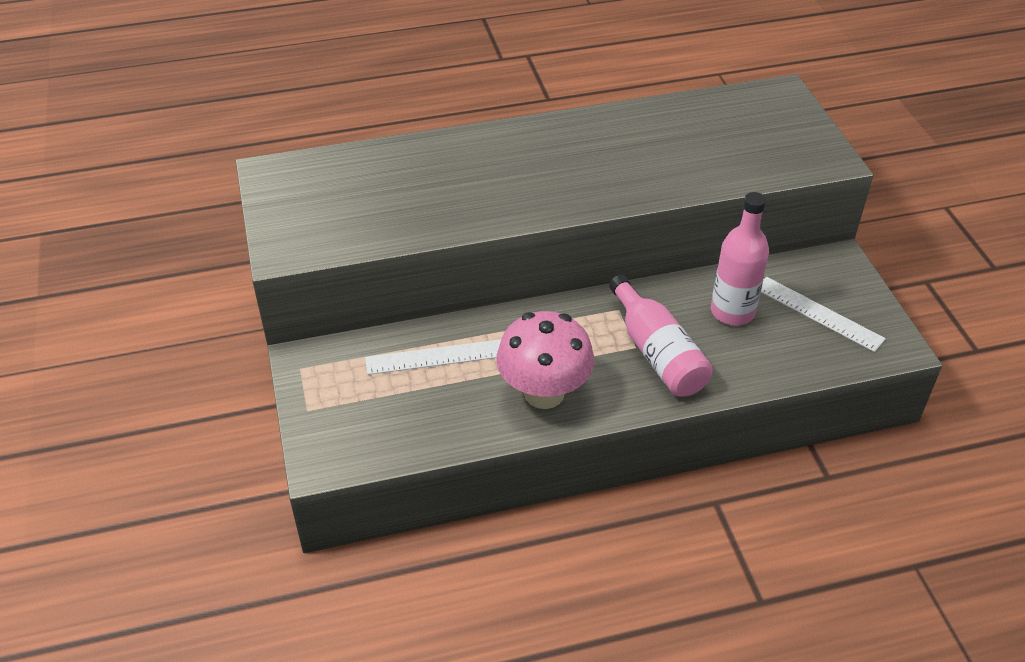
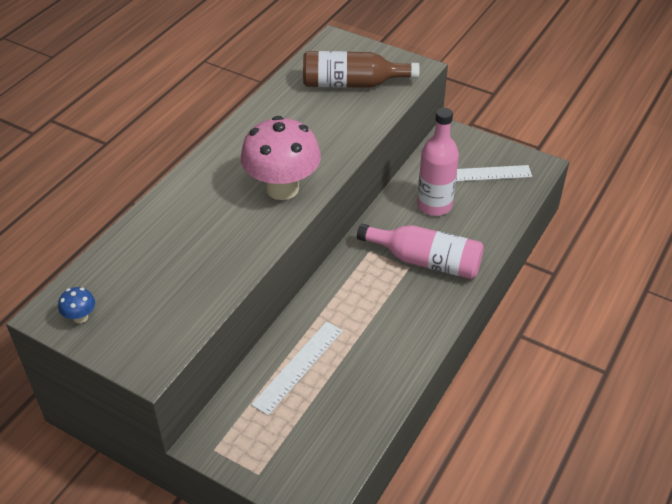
camera: 45 degrees left, 0 degrees up
pink mushroom [496,311,594,409] -> pink mushroom moved to [241,116,321,200]
none -> blue mushroom [58,287,95,323]
none -> brown bottle [303,51,420,88]

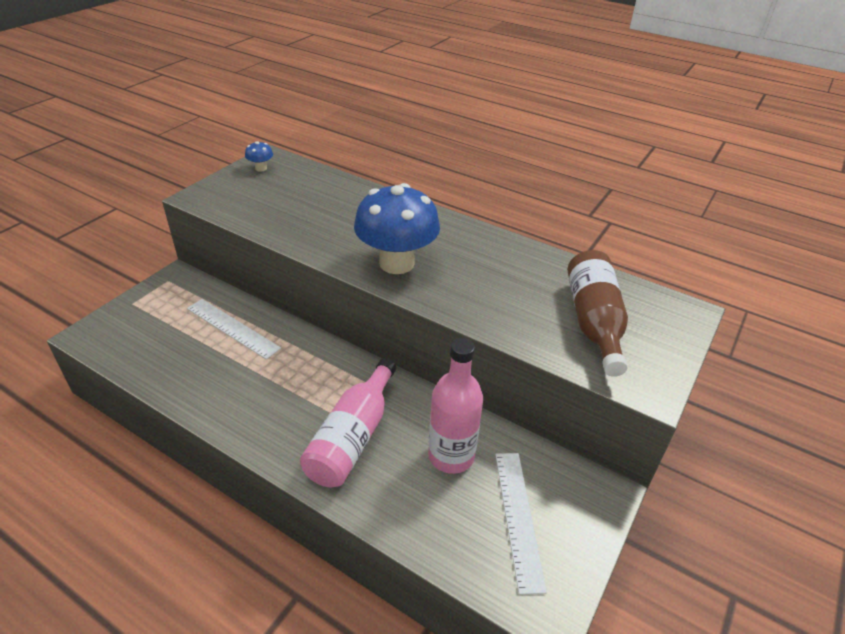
camera: 90 degrees right, 5 degrees down
pink mushroom [241,116,321,200] -> blue mushroom [354,183,440,274]

